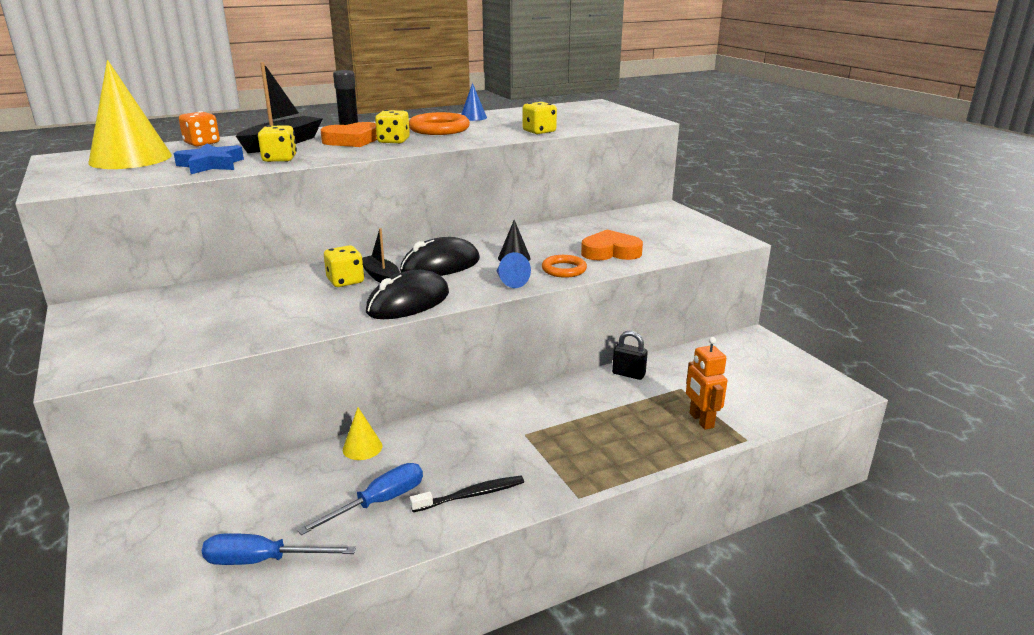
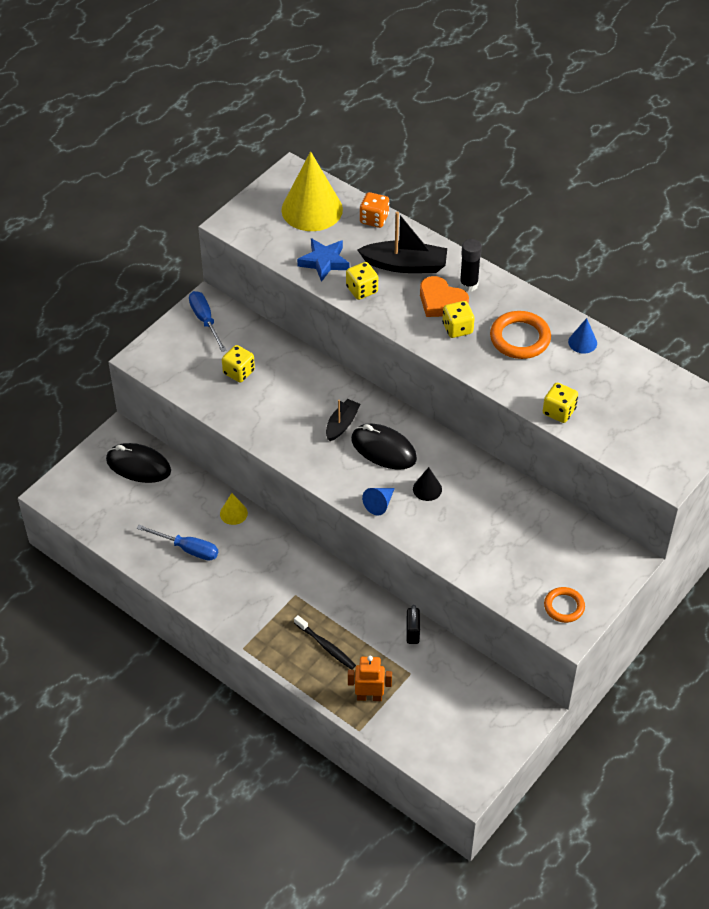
camera: 65 degrees right, 25 degrees up
blue screwdriver [202,533,356,565] -> blue screwdriver moved to [189,291,227,352]
yellow dice [324,245,364,287] -> yellow dice moved to [222,345,255,382]
black mouse [366,270,449,319] -> black mouse moved to [106,443,171,483]
black toothbrush [410,476,524,512] -> black toothbrush moved to [294,615,356,670]
orange ring [542,255,587,278] -> orange ring moved to [544,587,585,623]
orange heart [581,230,643,260] -> none
orange robot [686,337,727,430] -> orange robot turned 45 degrees clockwise [348,656,392,701]

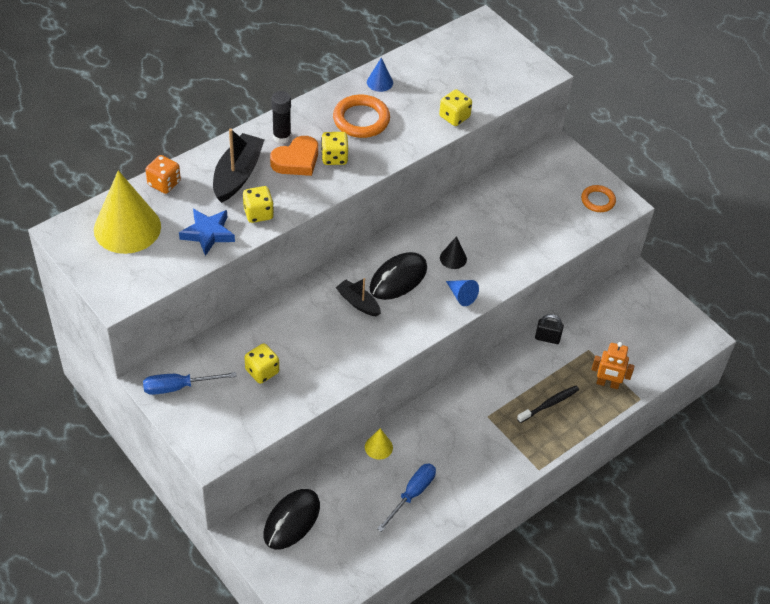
camera: 80 degrees left, 0 degrees up
orange robot [348,656,392,701] -> orange robot turned 90 degrees counterclockwise [591,342,635,389]

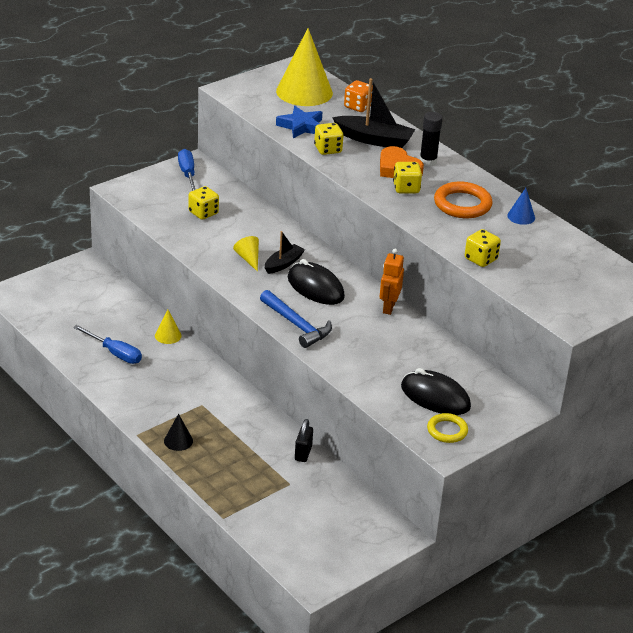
camera: 90 degrees right, 15 degrees down
black mouse [263,489,320,549] -> black mouse moved to [401,368,471,415]
black cone [440,236,467,269] -> black cone moved to [164,413,193,451]
blue cone [446,280,479,306] -> blue hammer [260,290,332,348]
black toothbrush [517,386,579,423] -> none
orange ring [581,185,616,212] -> yellow ring [427,413,468,443]
orange robot [591,342,635,389] -> orange robot moved to [380,249,404,315]
none -> yellow cone [233,236,259,272]

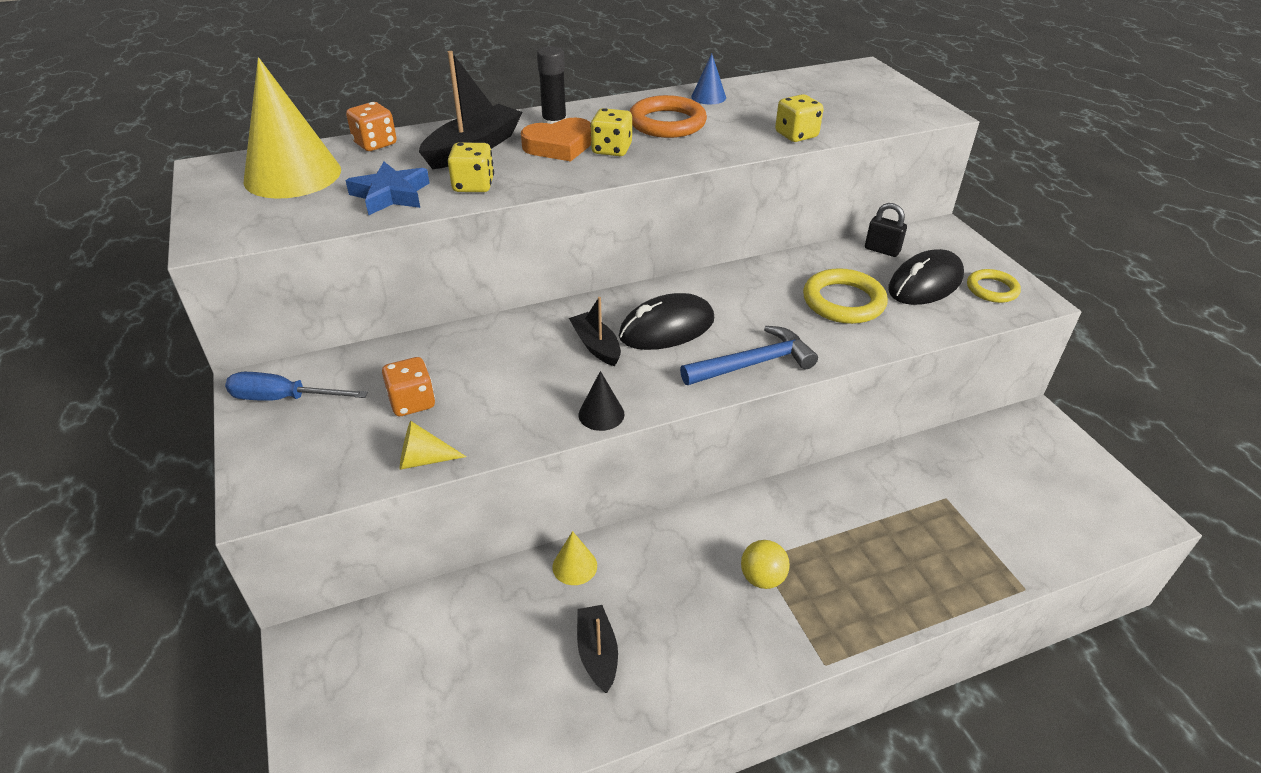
camera: 70 degrees left, 5 degrees up
blue screwdriver [73,325,142,364] -> black boat [577,605,618,693]
black cone [164,413,193,451] -> black cone moved to [579,371,625,431]
yellow dice [188,186,219,220] -> orange dice [382,357,435,416]
yellow cone [233,236,259,272] -> yellow cone moved to [400,421,467,470]
black padlock [295,419,313,462] -> black padlock moved to [865,203,907,257]
orange robot [380,249,404,315] -> none
none -> yellow ball [741,540,790,589]
none -> yellow ring [803,268,888,324]

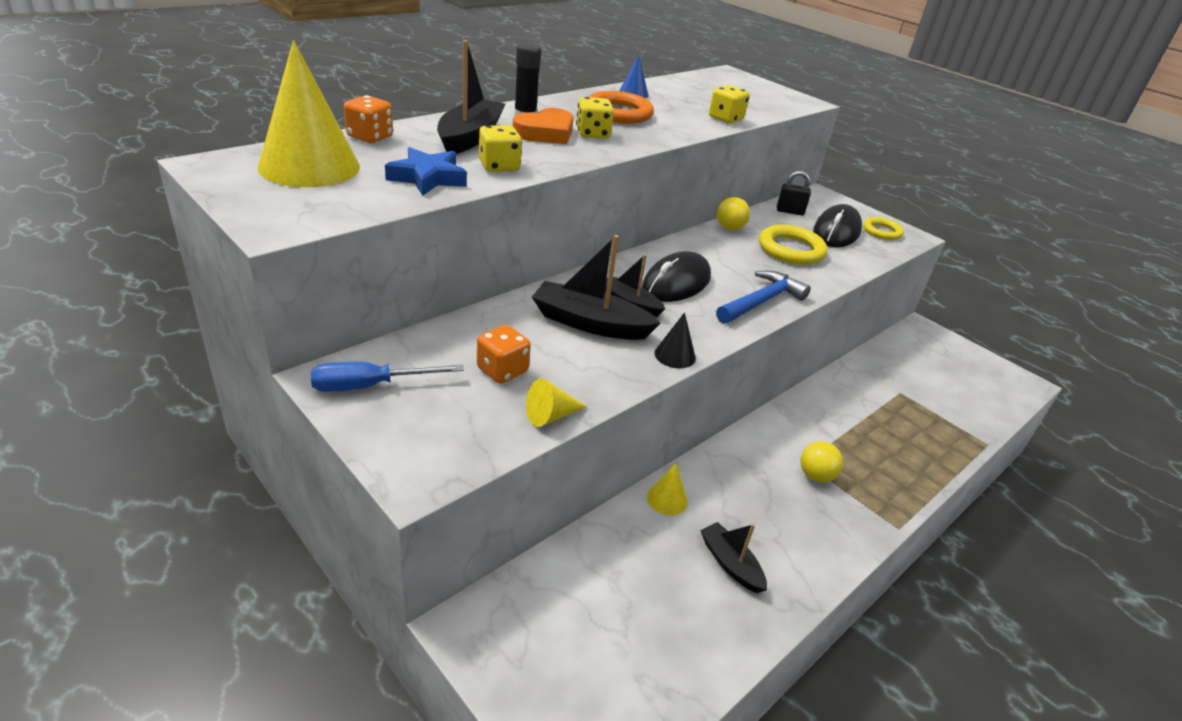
camera: 25 degrees left, 5 degrees down
none -> black boat [532,235,661,340]
none -> yellow ball [717,197,750,231]

